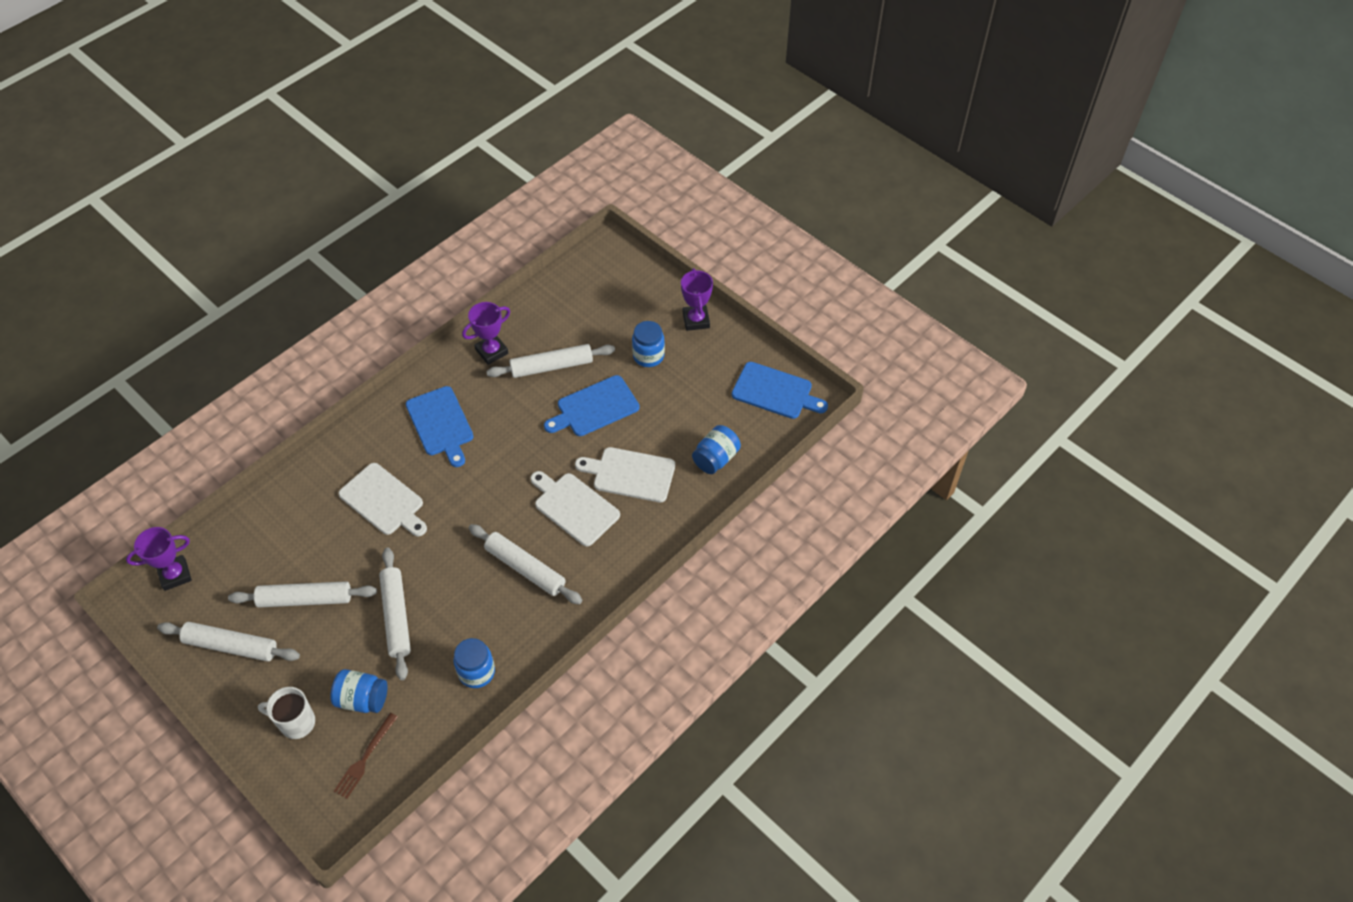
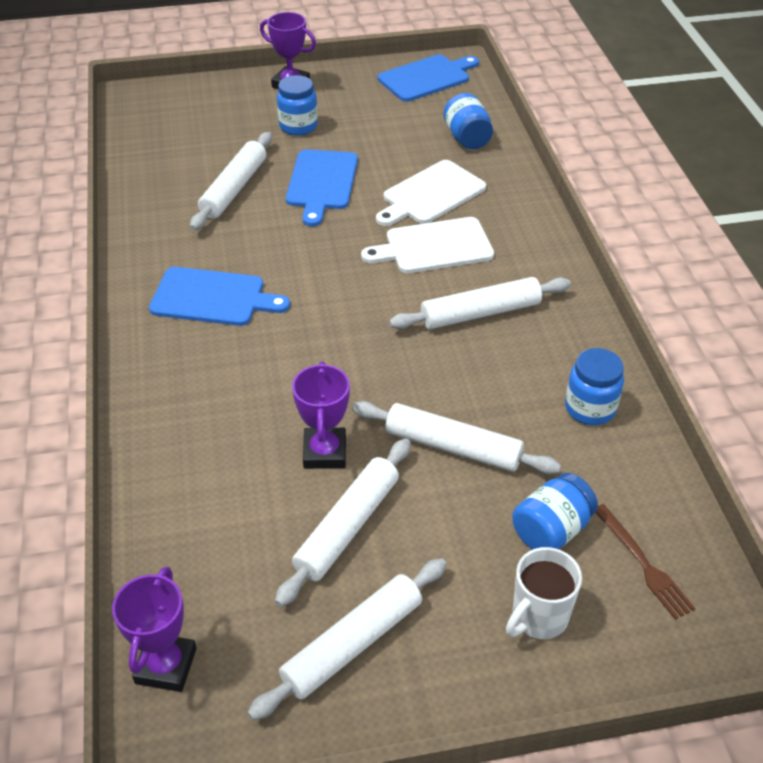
camera: 55 degrees left, 10 degrees down
white cutting board [339,463,427,536] -> none
purple trophy [462,302,510,365] -> purple trophy moved to [292,361,350,469]

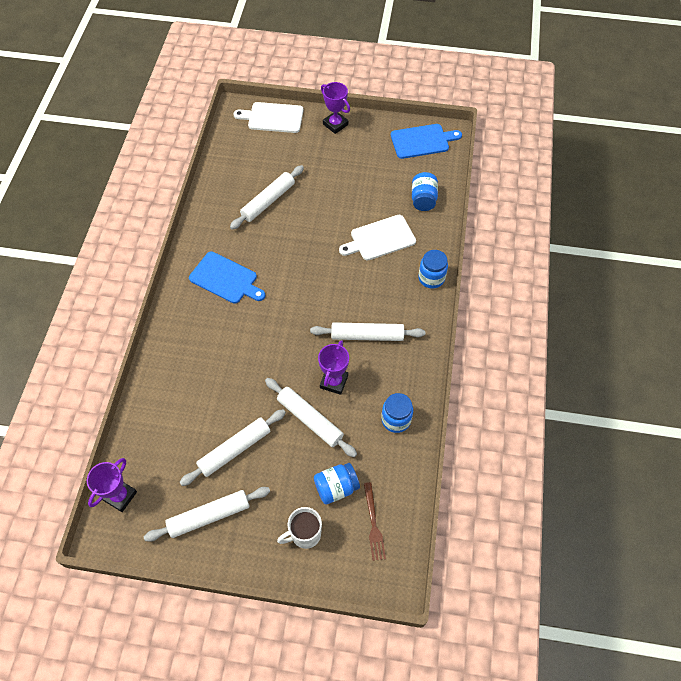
camera: 20 degrees right, 15 degrees up
blue jar [277,75,318,136] -> blue jar moved to [418,250,448,289]
blue cutting board [286,149,358,226] -> none
purple trophy [292,361,350,469] -> purple trophy moved to [318,340,349,395]
white cutting board [361,217,494,273] -> white cutting board moved to [234,102,303,133]

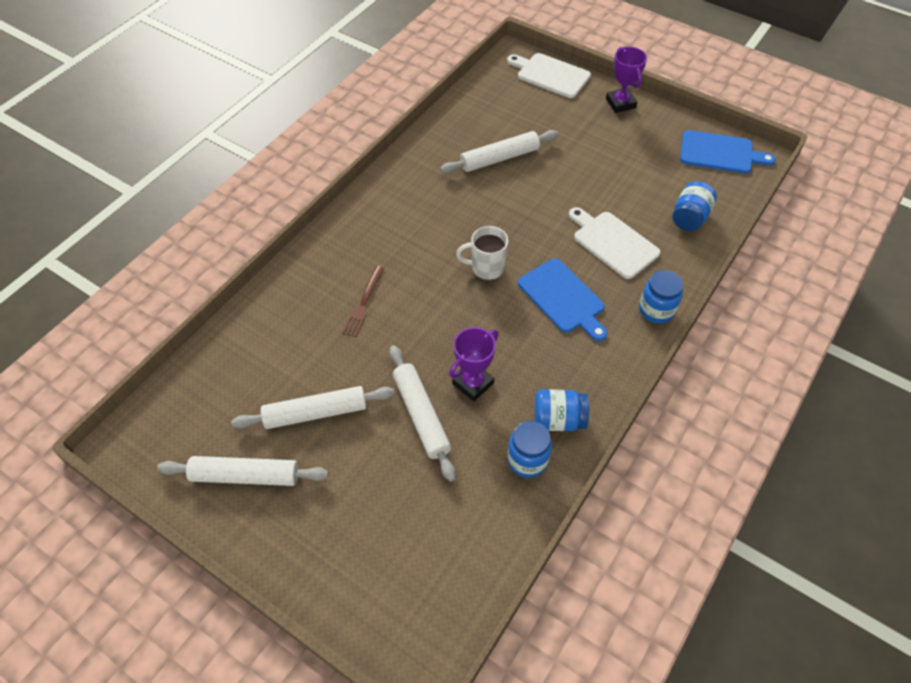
camera: 25 degrees right, 5 degrees down
purple trophy [87,458,137,512] -> none
blue cutting board [189,252,265,304] -> blue cutting board moved to [518,258,608,341]
white mug [277,507,322,549] -> white mug moved to [456,226,508,280]
white rolling pin [310,322,425,341] -> none
blue jar [314,463,360,504] -> blue jar moved to [535,389,589,431]
white cutting board [339,215,416,261] -> white cutting board turned 45 degrees clockwise [569,207,661,279]
brown fork [364,482,386,561] -> brown fork moved to [342,266,384,337]

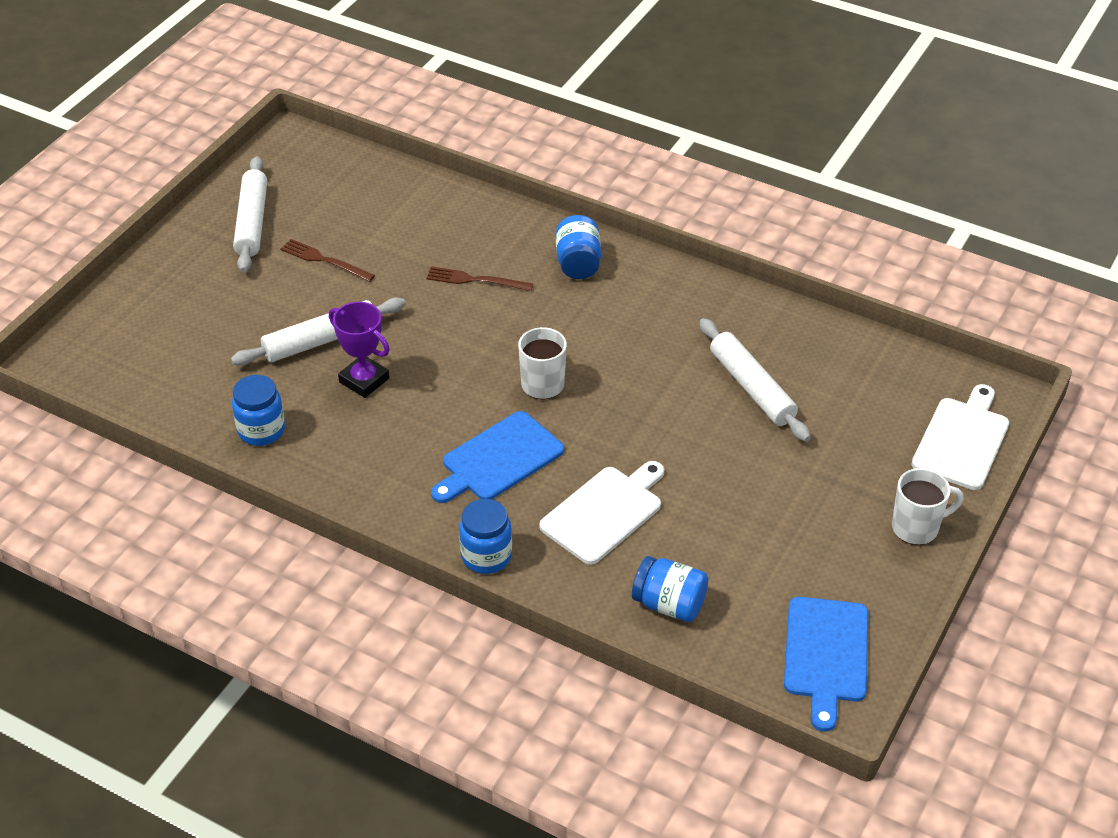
camera: 85 degrees right, 10 degrees down
white rolling pin [231,386,395,429] -> brown fork [281,239,375,282]
blue jar [535,389,589,431] -> blue jar moved to [556,215,601,279]
purple trophy [606,47,647,113] -> white mug [892,468,963,545]

